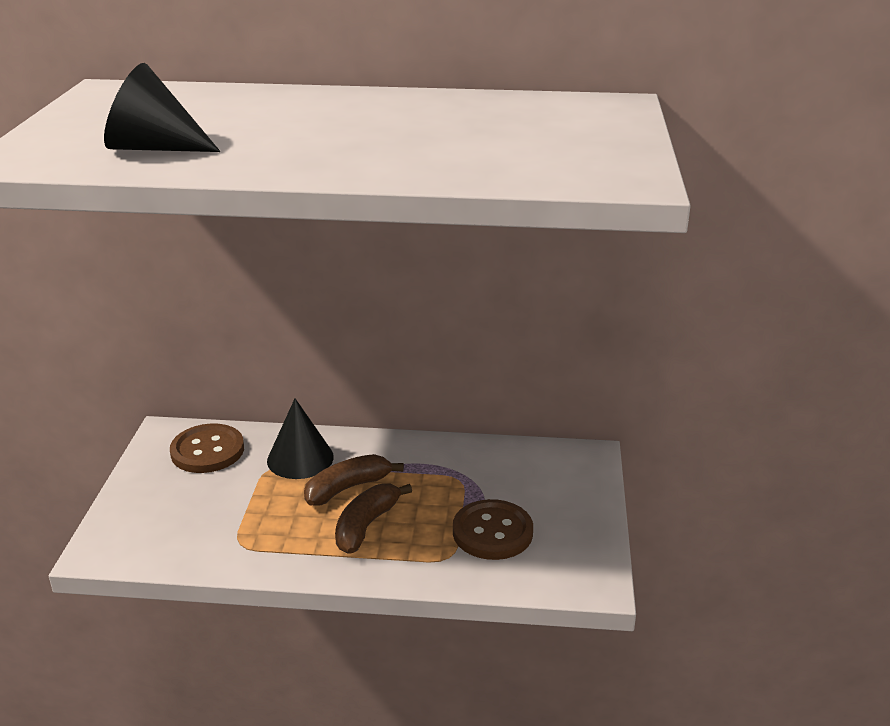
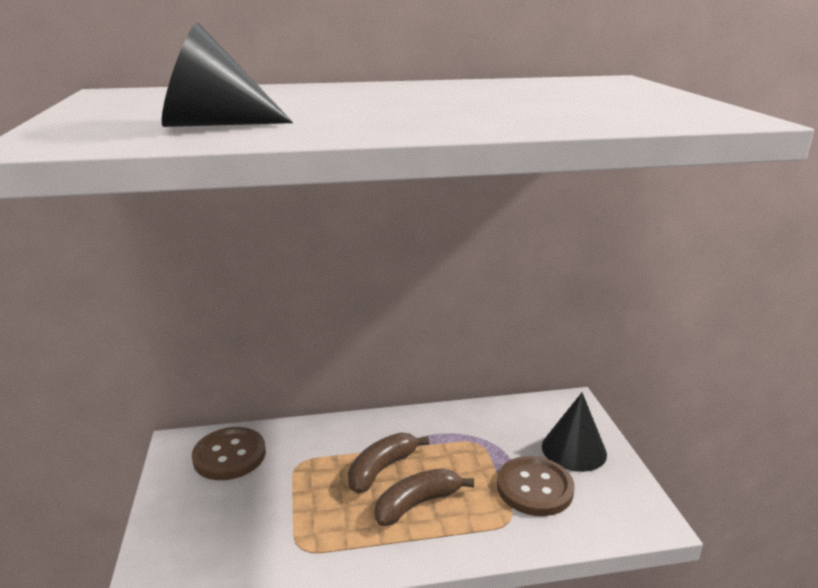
camera: 15 degrees left, 5 degrees down
black cone [267,399,334,479] -> black cone moved to [542,393,607,472]
brown banana [335,484,412,554] -> brown banana turned 45 degrees clockwise [374,468,474,526]

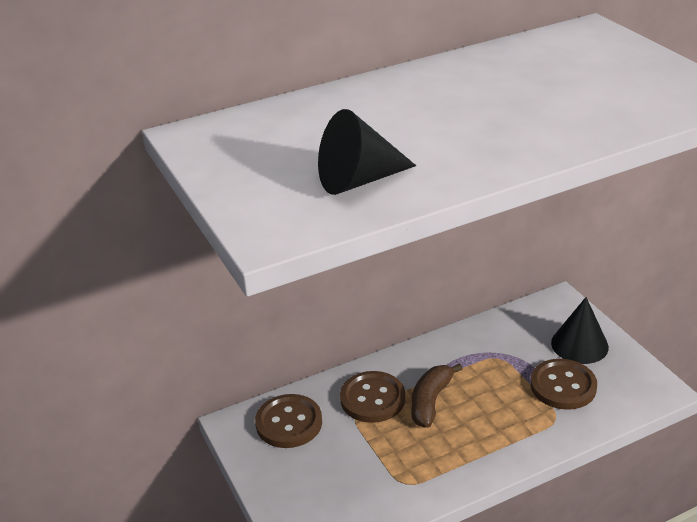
camera: 15 degrees left, 10 degrees up
brown banana [374,468,474,526] -> none
none -> brown button [340,371,405,423]

